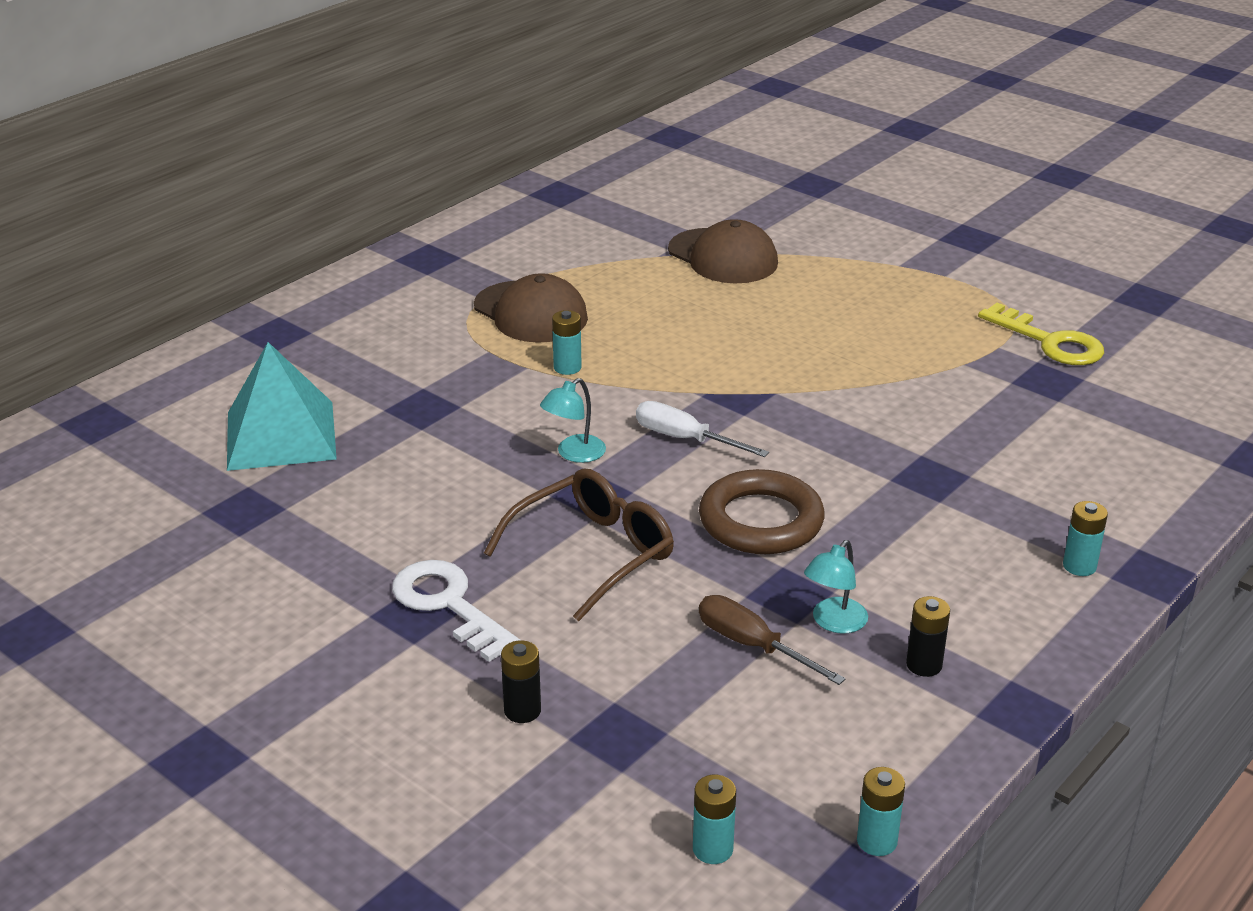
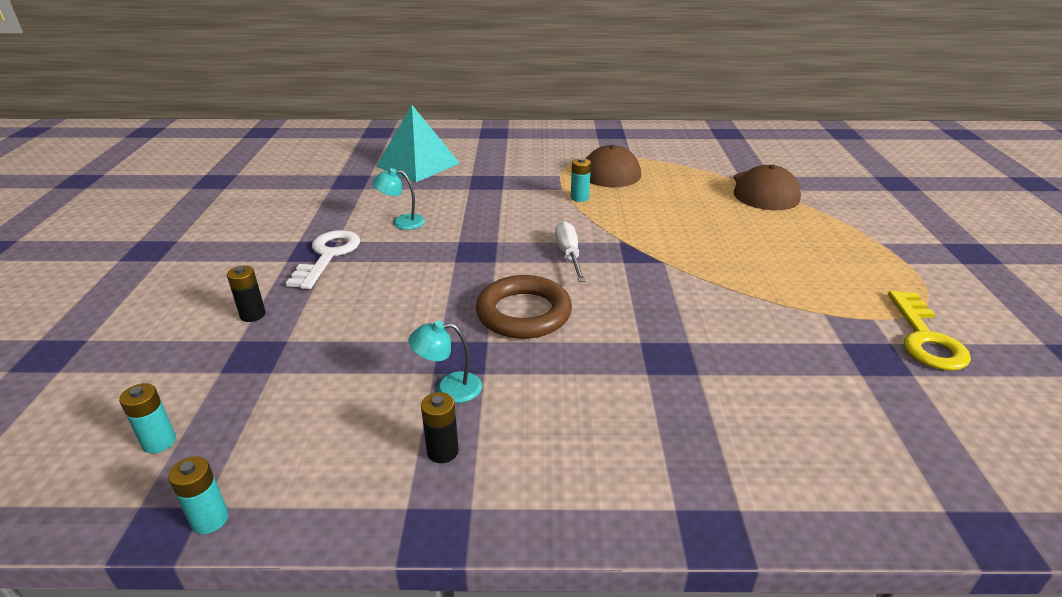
camera: 50 degrees right, 0 degrees up
brown glasses [484,469,674,621] -> none
turquoise lamp [540,378,606,463] -> turquoise lamp moved to [372,168,425,230]
brown screwdriver [699,595,846,685] -> none
turquoise battery [1063,501,1108,576] -> none

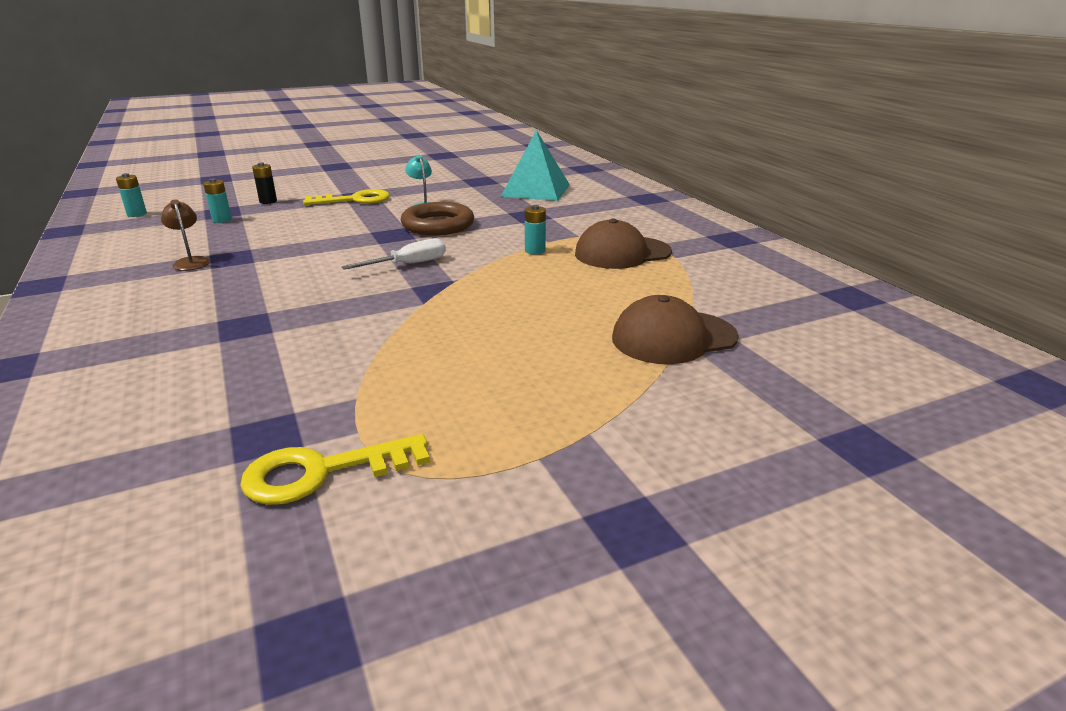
camera: 65 degrees right, 5 degrees down
turquoise battery [168,456,228,534] -> turquoise battery moved to [203,178,232,223]
white key [286,230,360,289] -> yellow key [303,189,390,205]
turquoise lamp [408,321,482,403] -> brown lamp [161,199,210,271]
black battery [421,392,459,463] -> none
brown ring [476,275,572,339] -> brown ring moved to [401,202,474,235]

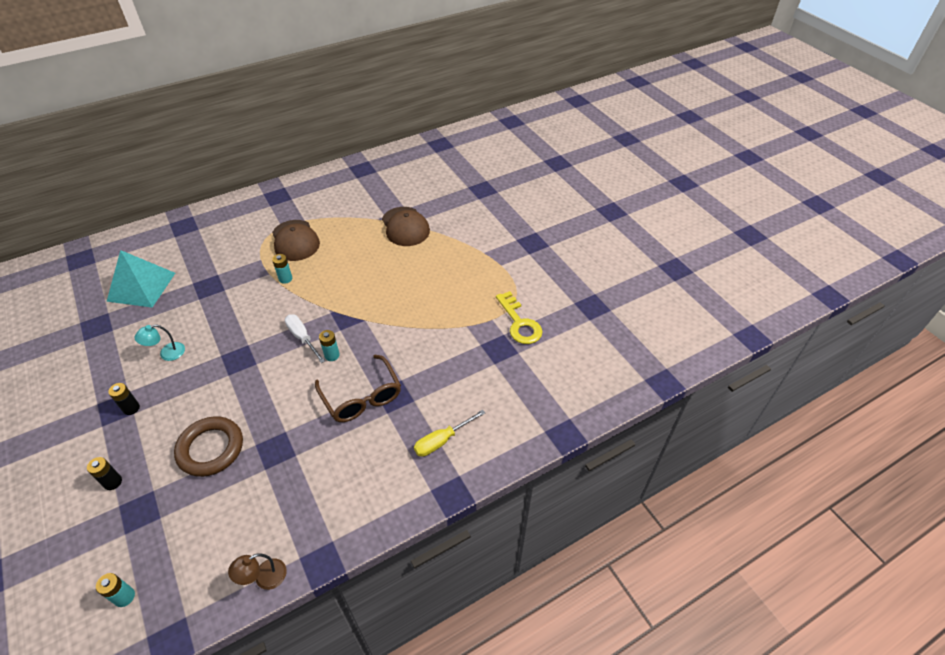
camera: 95 degrees left, 20 degrees up
brown lamp [161,199,210,271] -> brown lamp moved to [228,553,287,590]
turquoise battery [203,178,232,223] -> turquoise battery moved to [319,330,340,361]
yellow key [303,189,390,205] -> black battery [108,383,140,415]
brown ring [401,202,474,235] -> brown ring moved to [174,416,243,477]
none -> brown glasses [315,355,401,422]
none -> yellow screwdriver [414,410,485,457]

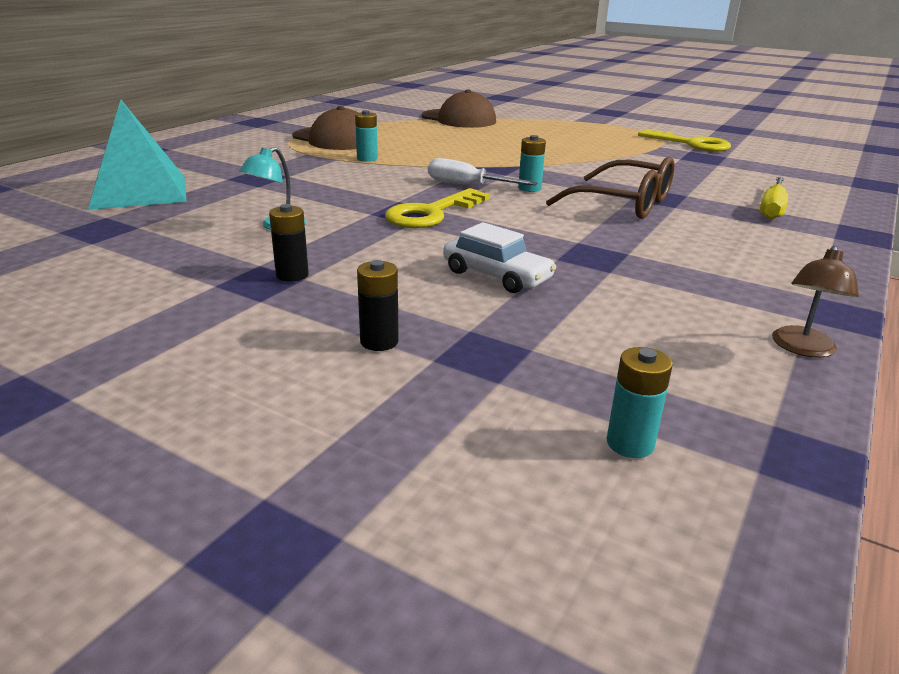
camera: 30 degrees left, 20 degrees down
brown ring [174,416,243,477] -> white car [443,222,556,293]
none -> yellow key [385,188,490,228]

